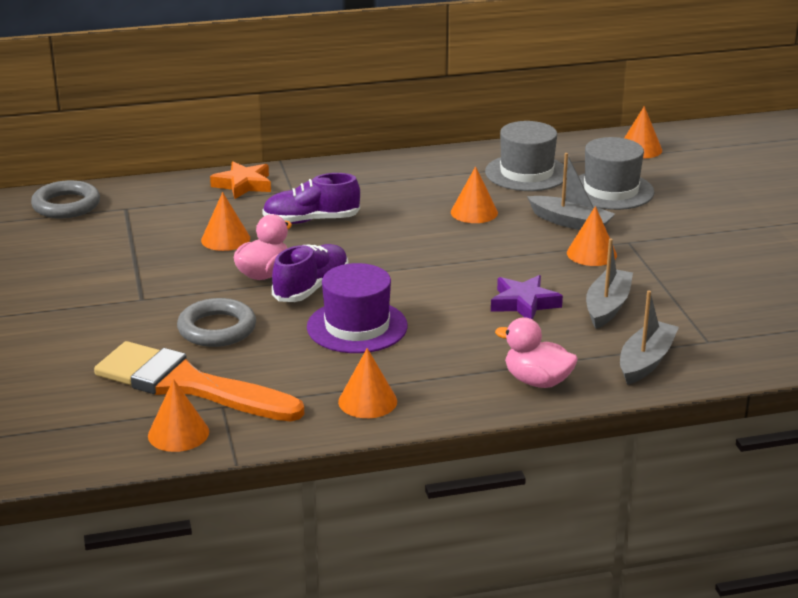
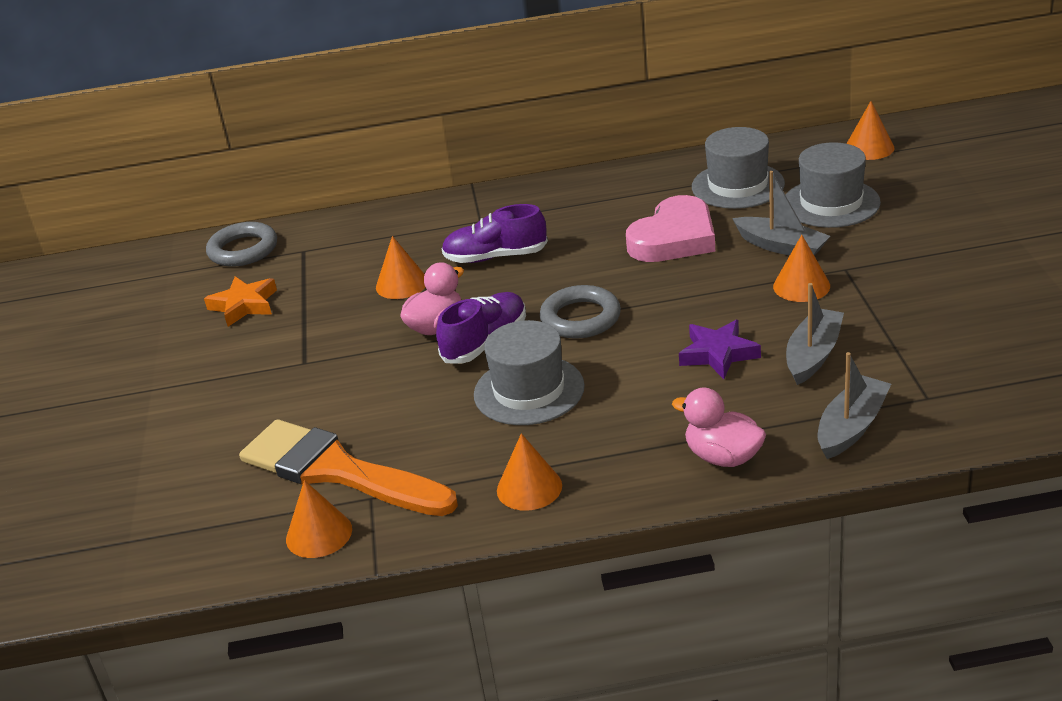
camera: 10 degrees right, 5 degrees up
grey ring [177,298,256,347] -> grey ring moved to [540,285,621,338]
orange star [210,161,271,199] -> orange star moved to [204,276,277,327]
purple hat [307,263,408,353] -> grey hat [474,320,585,425]
orange cone [451,166,498,223] -> pink heart [626,195,715,262]

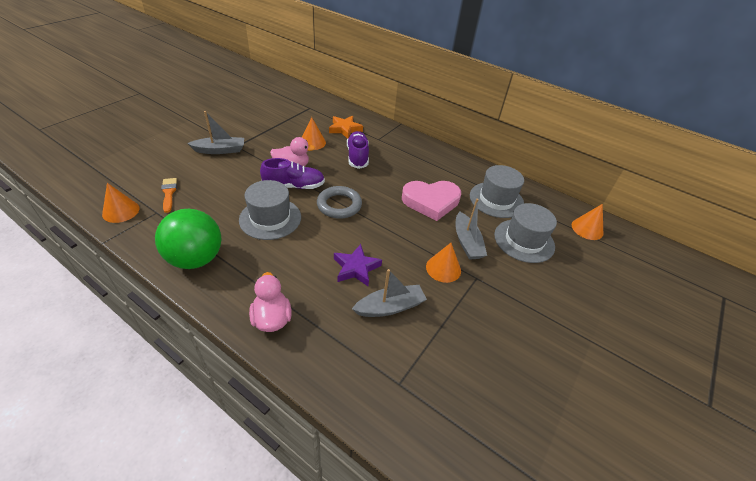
camera: 35 degrees right, 10 degrees up
orange star [204,276,277,327] -> orange star moved to [329,116,363,139]
grey ring [206,222,277,267] -> none
orange brush [239,419,458,516] -> orange brush [161,178,177,213], size x0.42
purple shoe [441,204,548,263] -> purple shoe turned 45 degrees clockwise [347,131,369,169]
orange cone [497,433,562,511] -> green ball [155,209,221,269]
grey boat [818,352,891,459] -> grey boat moved to [187,111,244,154]

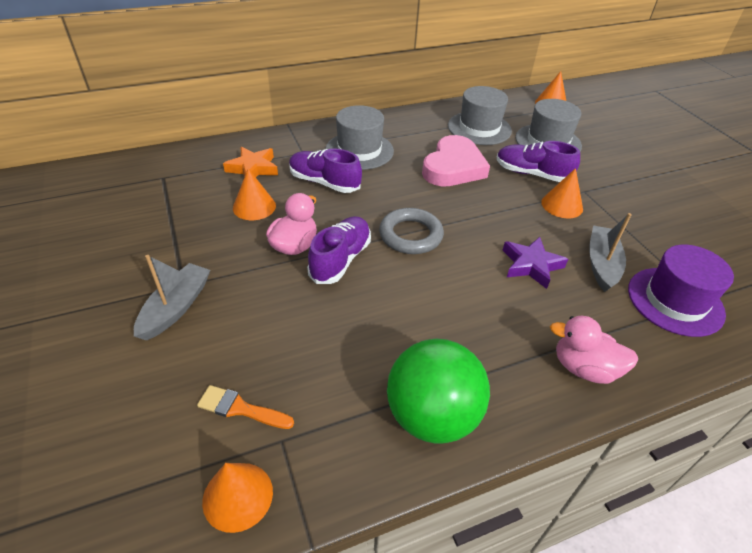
camera: 55 degrees left, 0 degrees up
grey hat [239,180,301,240] -> grey hat moved to [325,105,394,170]
grey boat [455,198,487,260] -> purple shoe [497,141,580,182]
none -> purple hat [628,245,734,337]

